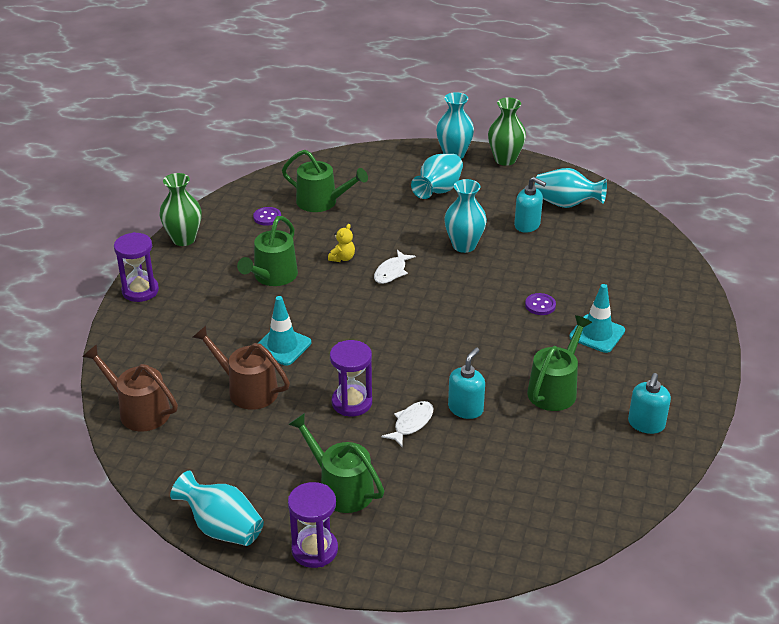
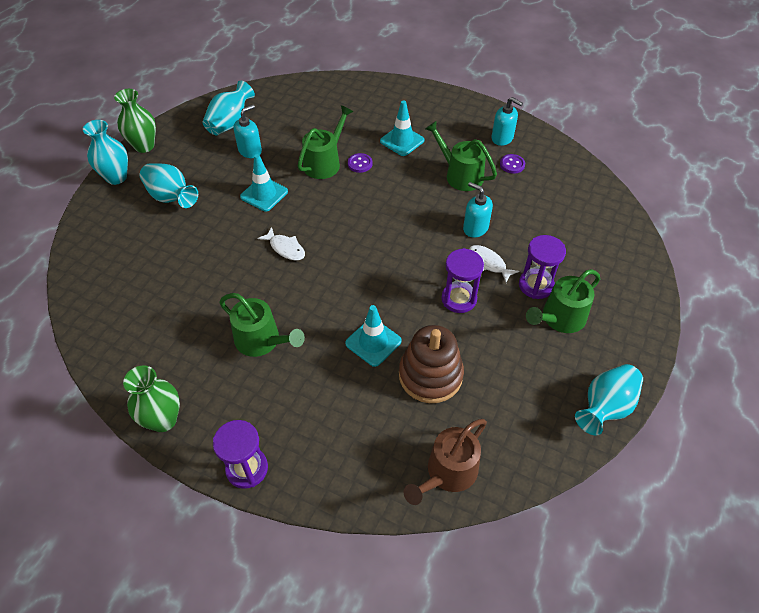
camera: 80 degrees left, 15 degrees up
brown watering can [192,325,290,410] -> brown stacking toy [399,325,464,403]
purple button [253,207,281,226] -> purple button moved to [500,154,525,174]
green watering can [282,150,368,212] -> green watering can moved to [298,105,353,179]
purple hourglass [288,482,338,568] -> purple hourglass moved to [519,235,566,299]
yellow teddy bear [328,224,355,262] -> none
turquoise vase [444,179,487,253] -> turquoise traffic cone [240,154,288,212]

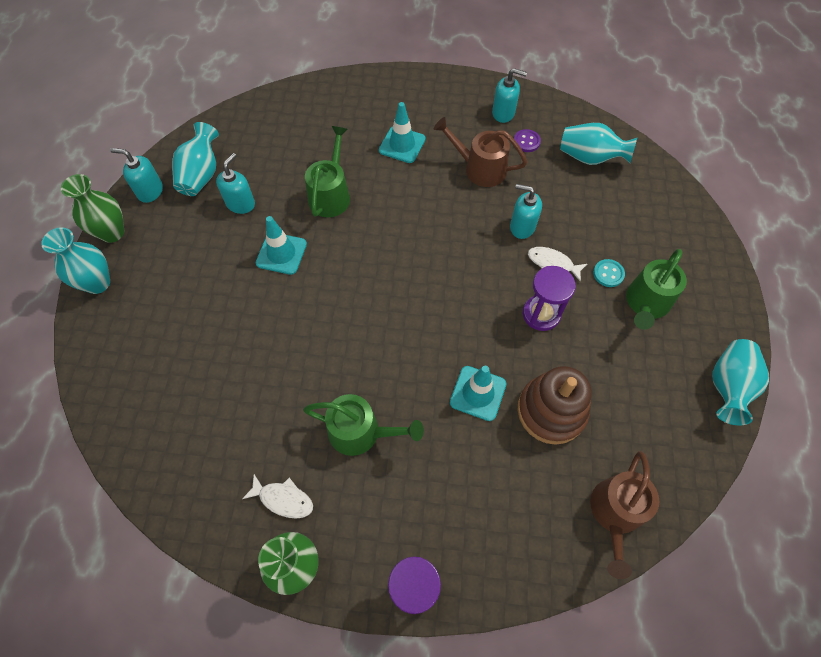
camera: 20 degrees left, 10 degrees up
turquoise vase [140,163,198,208] -> turquoise vase moved to [560,123,637,165]
white fish [258,227,305,261] -> white fish moved to [242,474,313,519]
purple button [348,153,373,173] -> none
green watering can [425,121,497,191] -> brown watering can [434,117,527,187]
purple hourglass [519,235,566,299] -> turquoise button [593,259,625,287]
none -> turquoise soap dispenser [110,148,163,203]

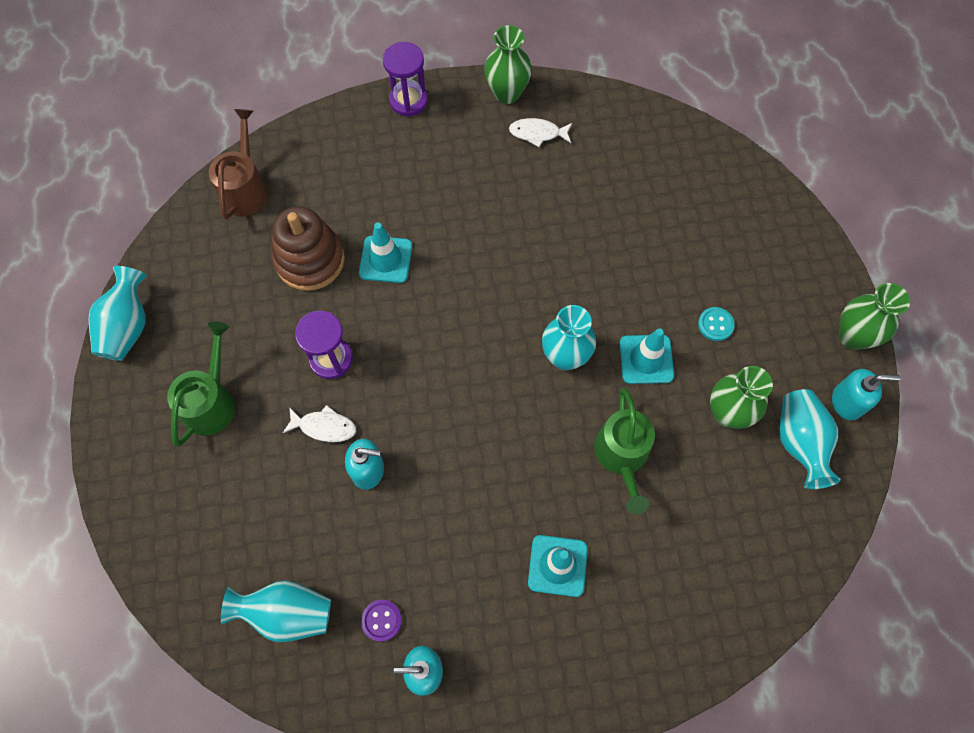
camera: 165 degrees right, 5 degrees up
turquoise vase [41,227,110,294] -> turquoise vase moved to [542,305,596,370]
turquoise soap dispenser [216,153,255,214] -> green vase [710,366,773,429]
green watering can [303,394,424,456] -> none
brown watering can [434,117,527,187] -> none
turquoise button [593,259,625,287] -> turquoise button moved to [698,307,735,341]

